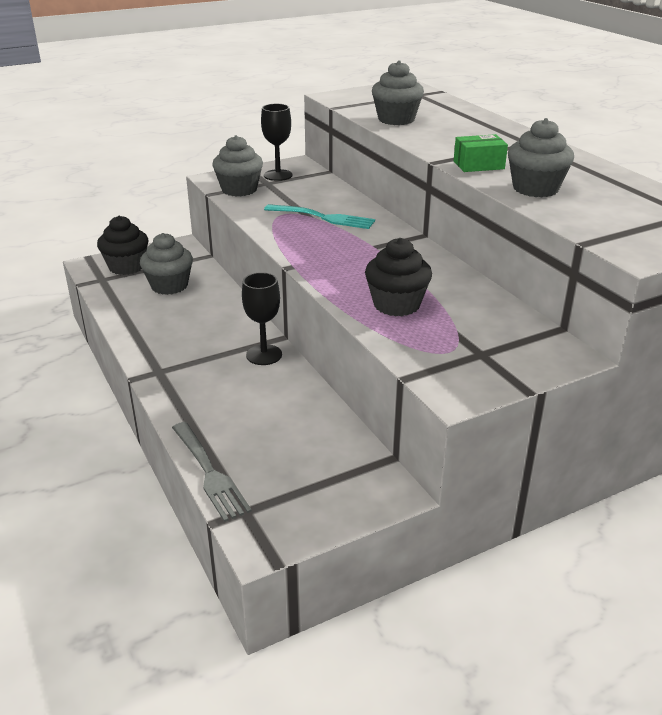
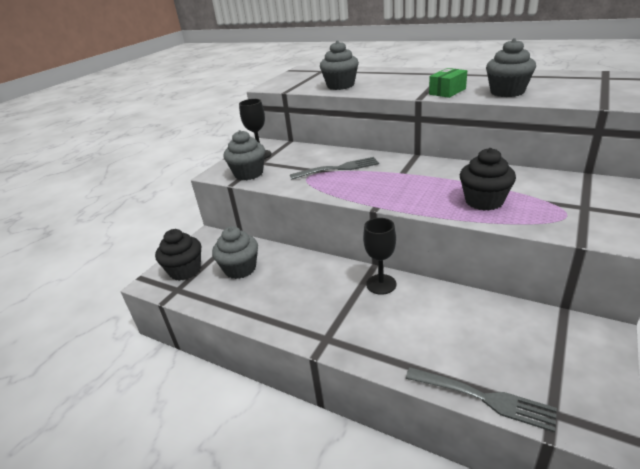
camera: 30 degrees left, 0 degrees up
turquoise fork [264,204,375,229] -> grey fork [290,157,379,179]

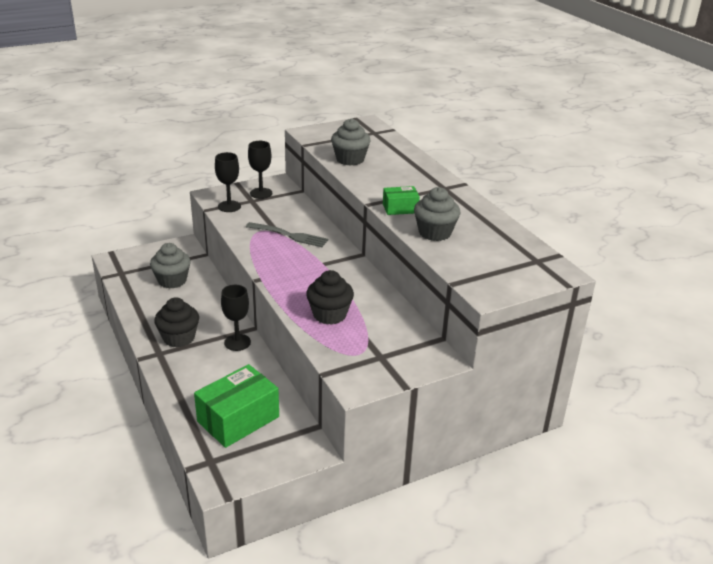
camera: 30 degrees right, 0 degrees up
black cupcake [155,229,201,281] -> black cupcake moved to [154,297,199,348]
grey cupcake [224,130,265,180] -> black goblet [215,152,241,212]
grey fork [406,367,557,433] -> none
none -> green box [194,364,279,448]

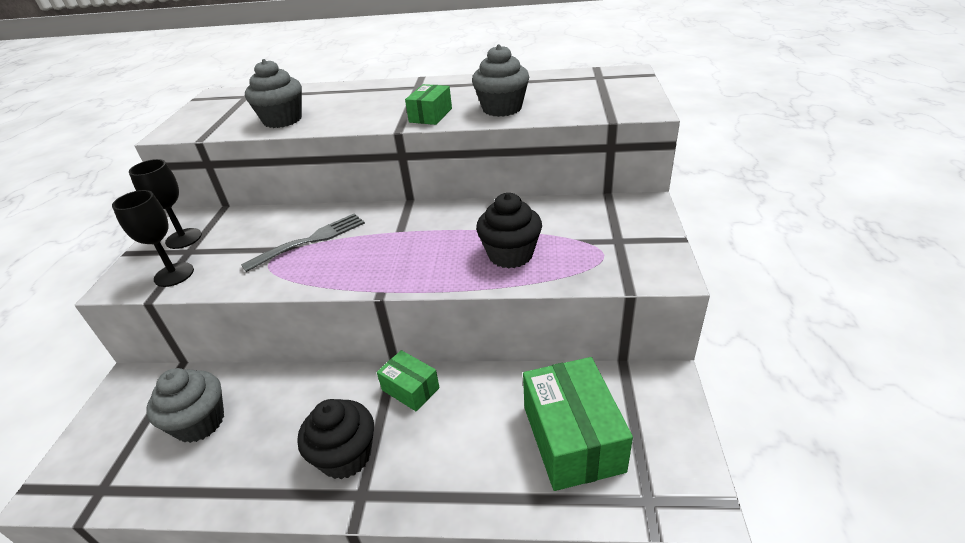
camera: 55 degrees left, 5 degrees up
black goblet [221,285,251,351] -> green box [377,350,439,411]

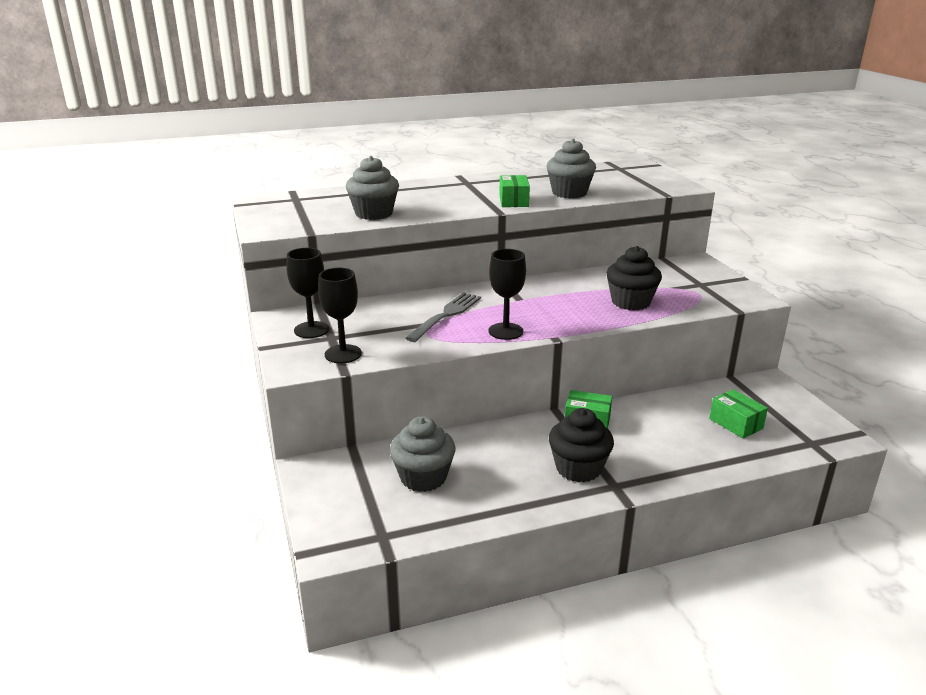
camera: 25 degrees left, 10 degrees down
green box [523,357,633,491] -> green box [709,389,768,439], size x0.54
none -> black goblet [488,249,526,340]

